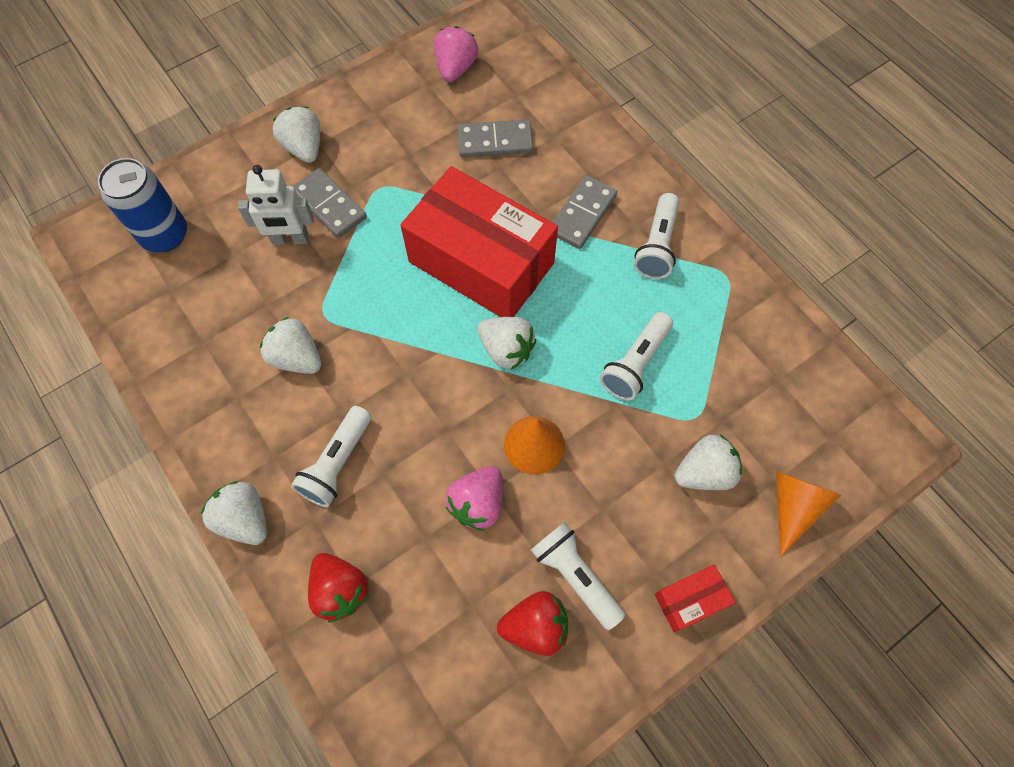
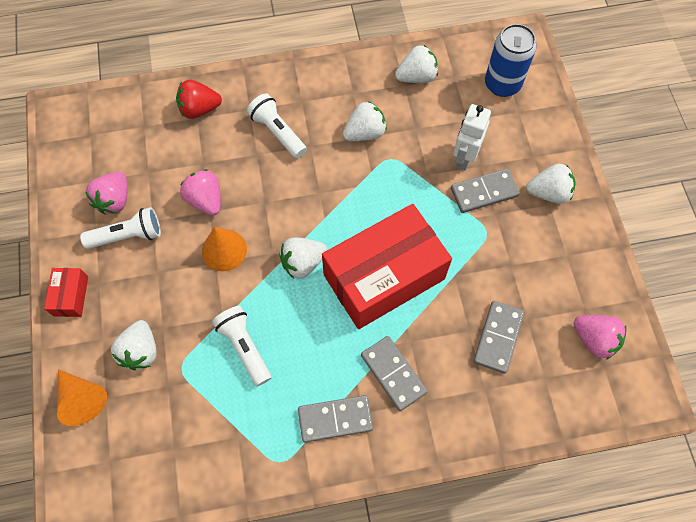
camera: 115 degrees right, 0 degrees up
white strawberry [201,481,267,545] -> white strawberry moved to [395,45,438,83]
red strawberry [497,591,568,656] -> pink strawberry [86,172,127,214]
white flashlight [634,193,679,279] -> grey domino [298,395,373,443]

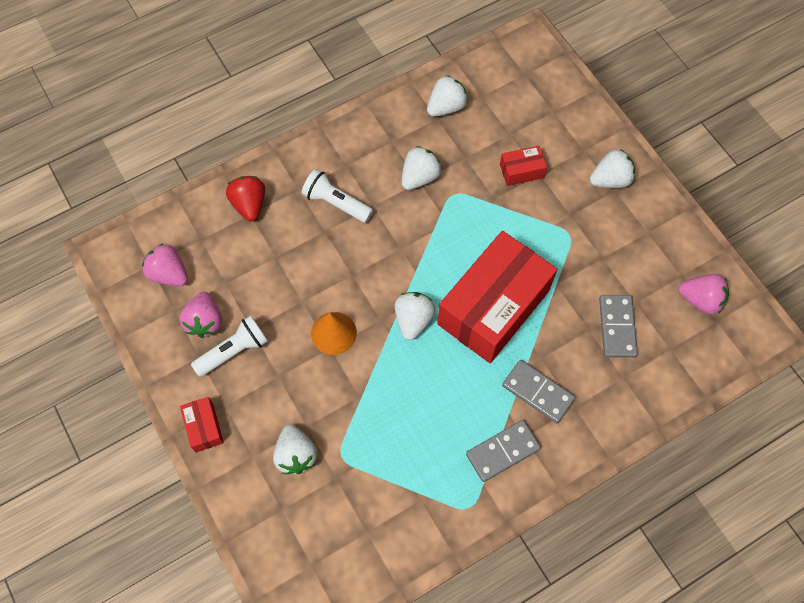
camera: 20 degrees left, 0 degrees up
orange cone [57,369,107,426] -> none
red strawberry [176,80,222,119] -> red strawberry turned 105 degrees clockwise [226,176,265,221]
pink strawberry [180,169,221,216] -> pink strawberry moved to [142,243,188,286]
white flashlight [212,306,271,386] -> none
white strawberry [279,237,327,279] -> white strawberry turned 150 degrees clockwise [395,292,436,340]
grey domino [451,169,520,213] -> none
white robot [453,104,491,170] -> red box [500,146,547,186]
blue can [485,24,536,97] -> none

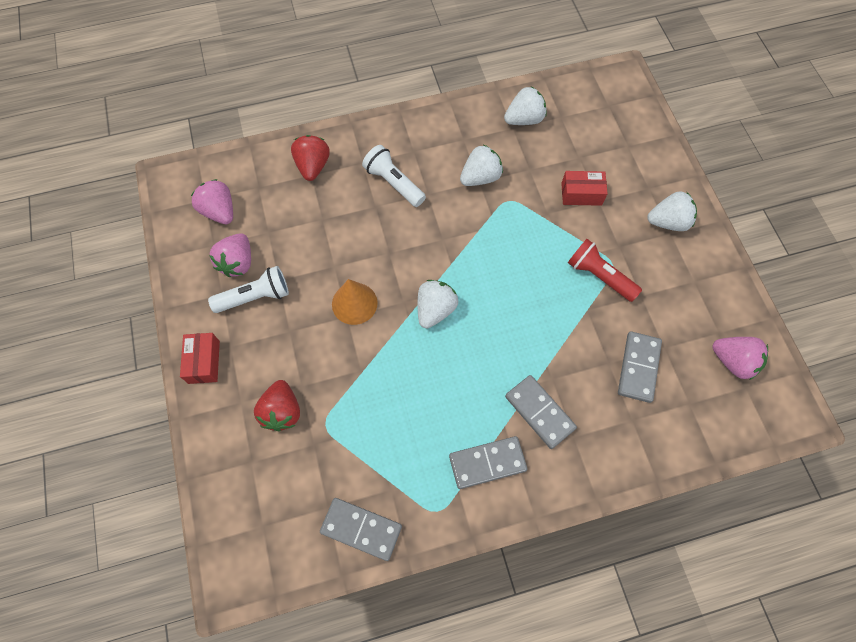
camera: 15 degrees right, 0 degrees up
white strawberry [273,425,317,474] -> red strawberry [254,380,300,431]
red box [437,231,557,363] -> none
none -> grey domino [320,498,402,561]
none -> red flashlight [568,239,642,302]

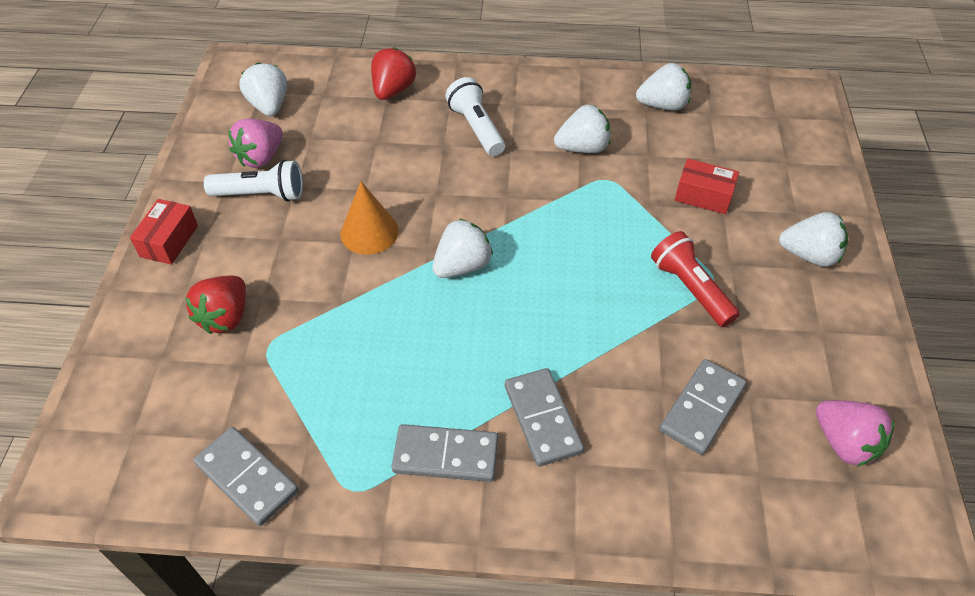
camera: 20 degrees right, 15 degrees down
pink strawberry [191,179,233,224] -> white strawberry [239,62,287,116]

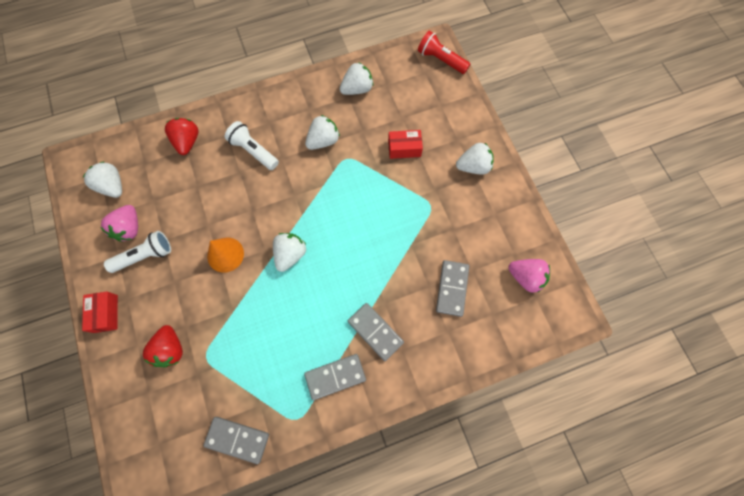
camera: 25 degrees left, 20 degrees up
red flashlight [651,231,740,327] -> red flashlight moved to [418,31,470,74]

